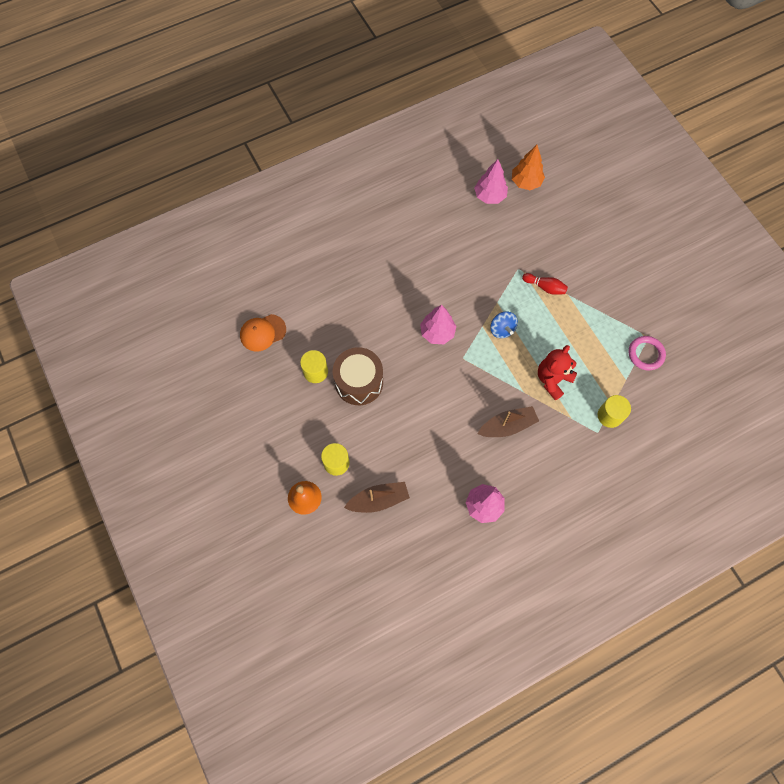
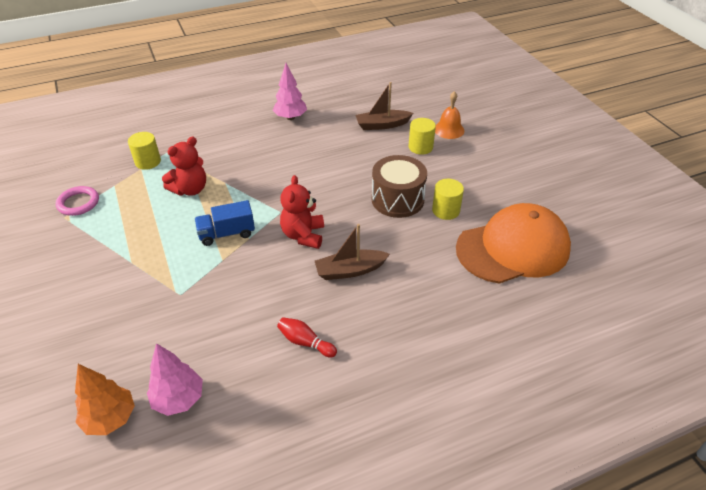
camera: 175 degrees left, 25 degrees down
orange cap [240,314,286,352] -> orange cap [456,203,571,284], size x2.03
pink tree [420,305,456,344] -> red teddy bear [280,175,324,249]
brown boat [478,406,539,437] -> brown boat moved to [315,224,390,280]
blue spinning top [490,311,518,338] -> blue truck [195,200,255,246]
red bowling pin [522,273,568,295] -> red bowling pin moved to [277,317,337,358]

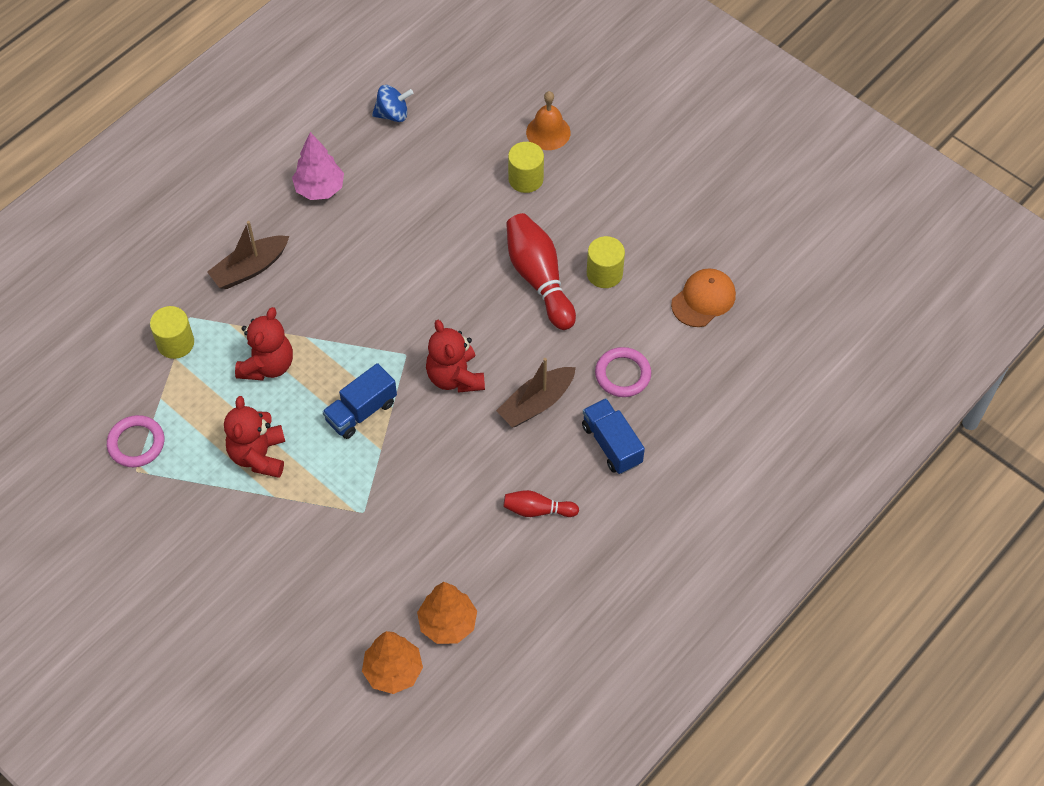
camera: 25 degrees left, 15 degrees up
pink tree [147,343,203,416] -> orange tree [417,582,477,644]
brown boat [356,82,413,130] -> brown boat moved to [207,221,289,289]
brown drum [372,155,427,218] -> red bowling pin [506,213,576,330]
orange cap [456,203,571,284] -> orange cap [671,268,736,327], size x0.49
none -> red teddy bear [224,396,285,478]
none -> blue spinning top [372,85,413,122]
none -> blue truck [582,398,645,474]
none -> pink ring [595,347,651,397]

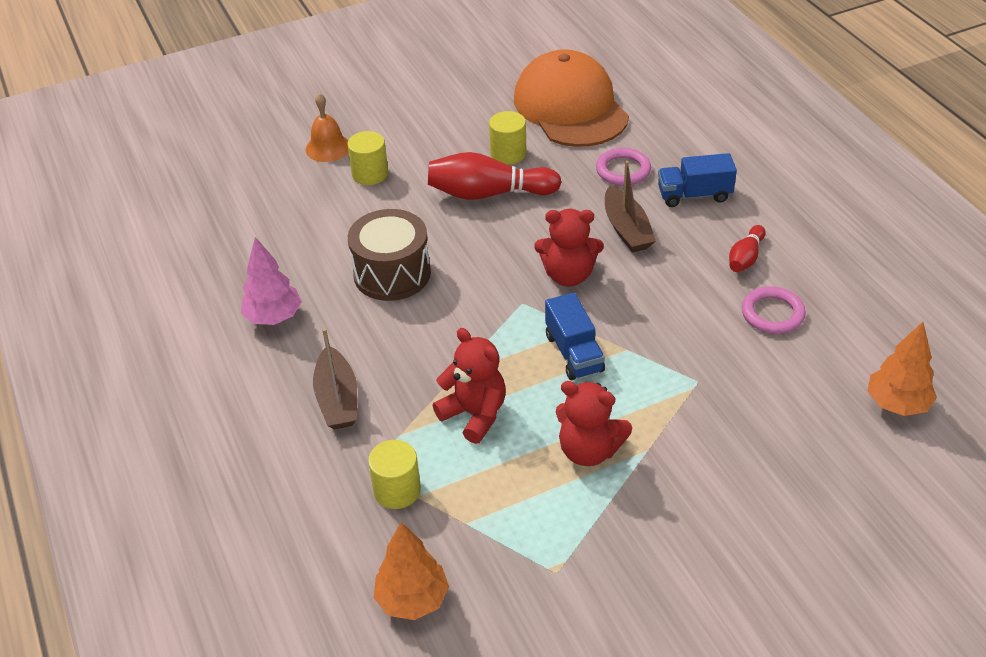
camera: 65 degrees left, 15 degrees down
pink ring [107,415,164,467] -> pink ring moved to [742,286,806,334]
blue spinning top [372,85,413,122] -> none
orange tree [417,582,477,644] -> orange tree moved to [374,522,449,620]
orange cap [671,268,736,327] -> orange cap [514,49,629,147], size x2.03
none -> brown drum [348,209,431,301]

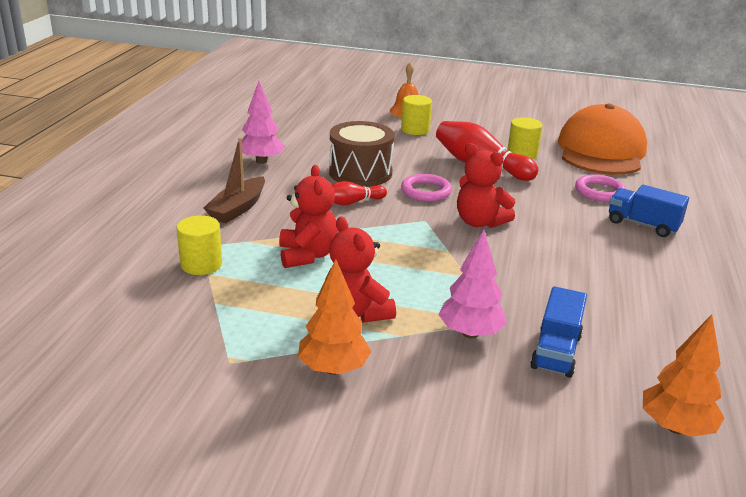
camera: 35 degrees right, 15 degrees down
orange tree [374,522,449,620] -> orange tree moved to [298,259,371,375]
blue truck [545,293,605,380] -> blue truck moved to [530,286,587,378]
brown boat [605,161,656,253] -> none
red bowling pin [729,225,765,272] -> red bowling pin moved to [332,181,387,205]
pink ring [742,286,806,334] -> pink ring moved to [401,174,452,202]
none -> pink tree [438,230,507,338]

